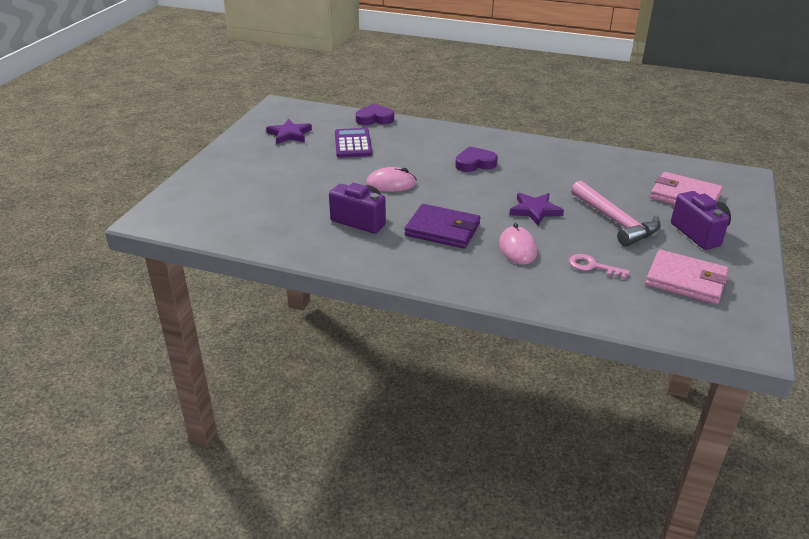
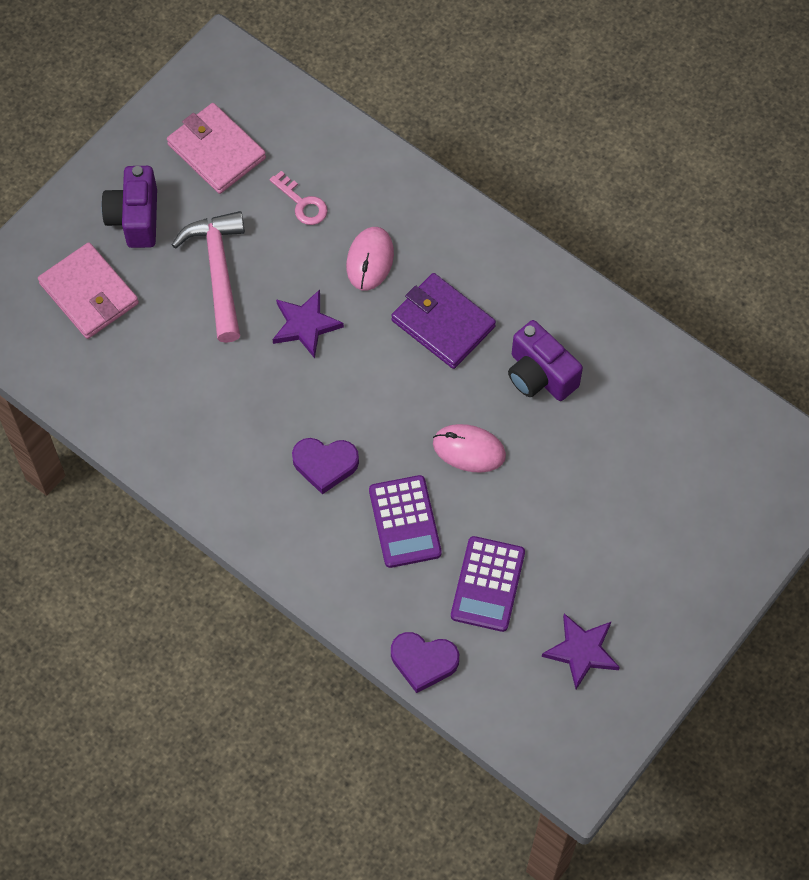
camera: 160 degrees left, 30 degrees up
none -> purple calculator [369,475,442,568]

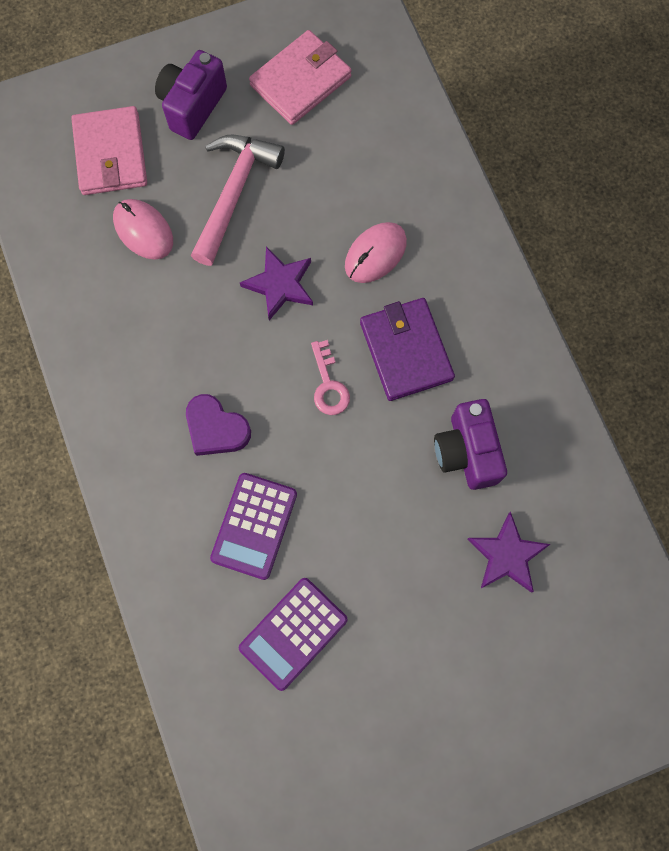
camera: 30 degrees right, 10 degrees up
pink wallet [167,103,266,194] -> pink wallet turned 60 degrees clockwise [249,30,352,125]
pink key [269,171,328,225] -> pink key moved to [311,340,350,415]
purple heart [391,632,459,693] -> none
pink mouse [433,424,506,473] -> pink mouse moved to [113,199,173,260]
purple star [542,614,620,689] -> purple star moved to [467,512,550,592]

